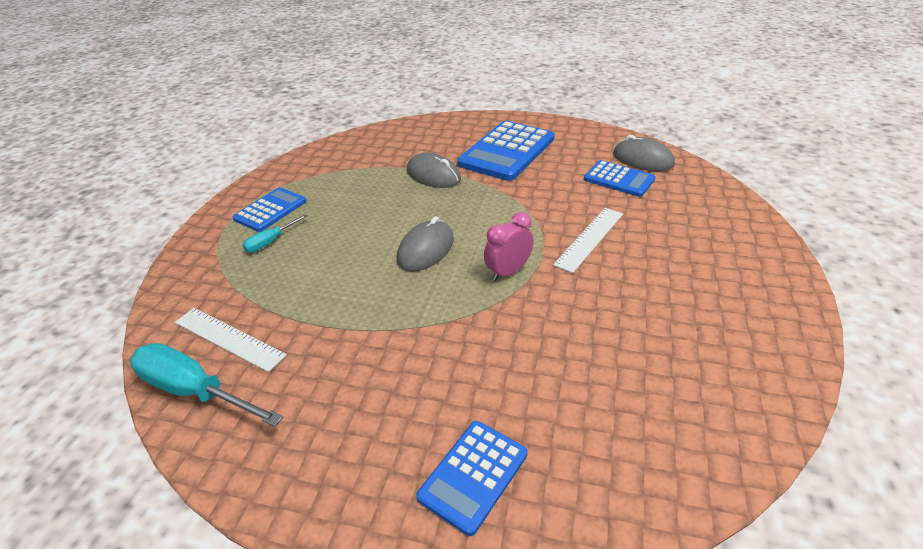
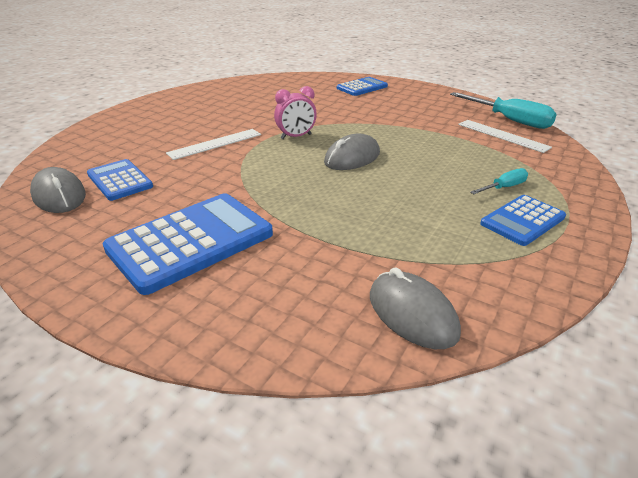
camera: 165 degrees left, 5 degrees down
grey mouse [407,153,461,188] -> grey mouse moved to [370,267,461,349]

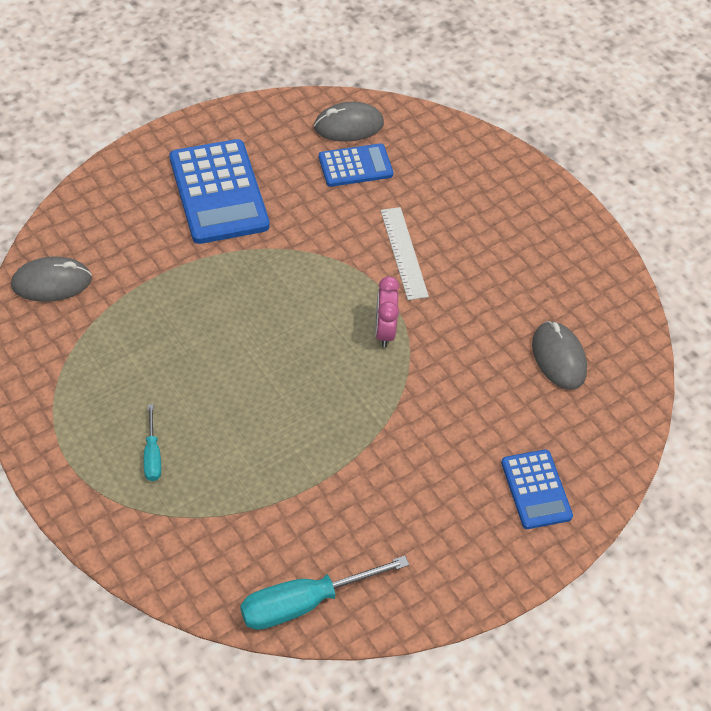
camera: 110 degrees right, 20 degrees up
grey mouse [324,134,380,170] -> grey mouse moved to [532,321,587,390]
white ruler [458,120,552,153] -> none
blue calculator [480,195,566,246] -> none

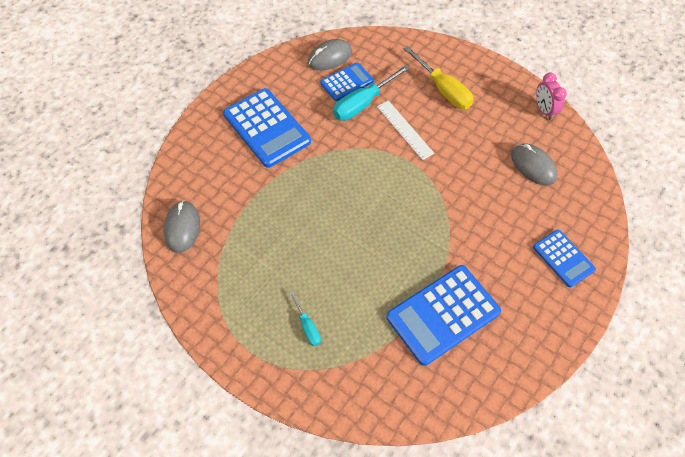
camera: 15 degrees left, 5 degrees up
grey mouse [11,256,92,302] -> grey mouse turned 60 degrees counterclockwise [163,200,200,253]
turquoise screwdriver [240,556,409,630] -> turquoise screwdriver moved to [333,65,410,121]
pink clock [375,276,400,347] -> pink clock moved to [536,73,567,120]
none -> blue calculator [386,265,501,366]
none -> yellow screwdriver [404,46,473,109]

